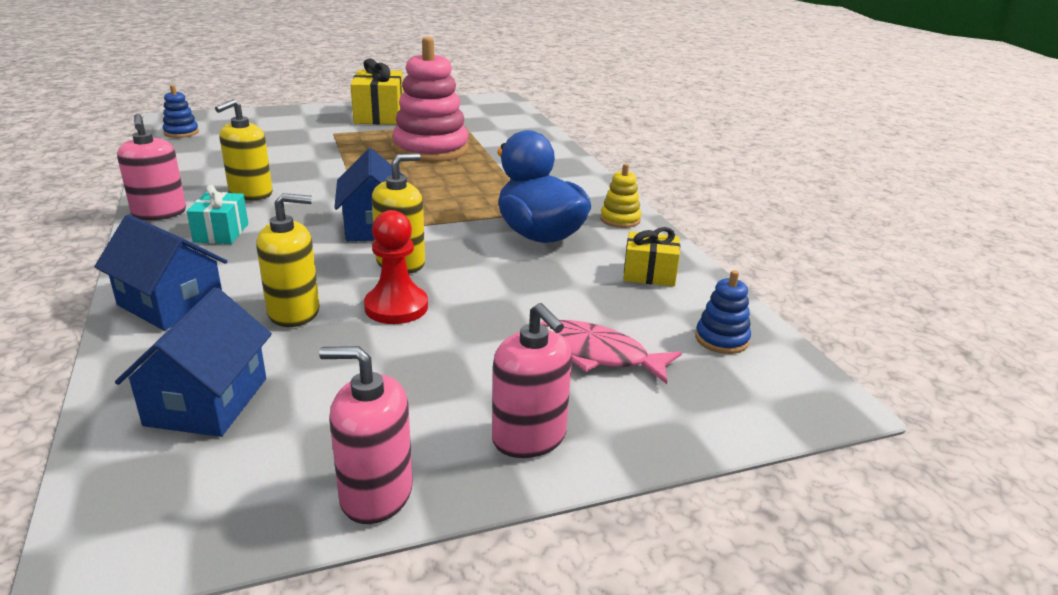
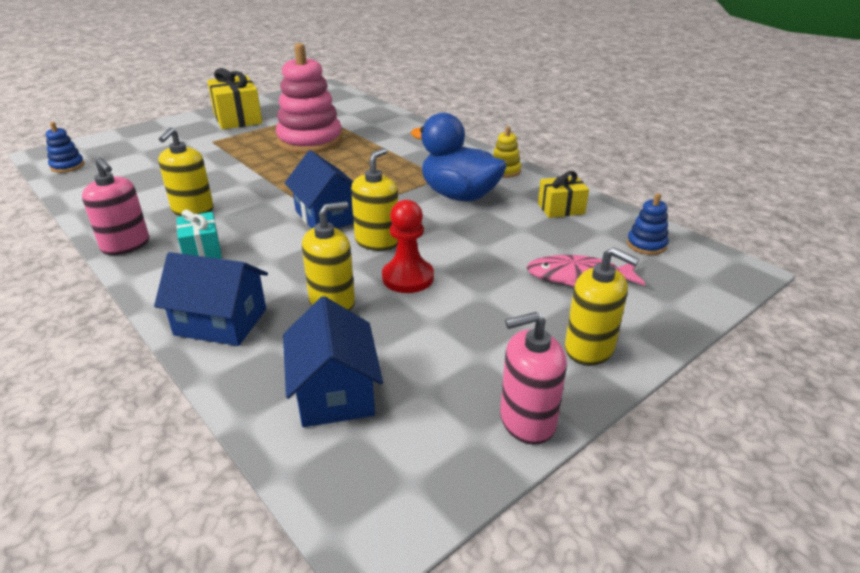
camera: 20 degrees left, 5 degrees up
pink soap dispenser [492,303,572,458] -> yellow soap dispenser [565,247,639,366]

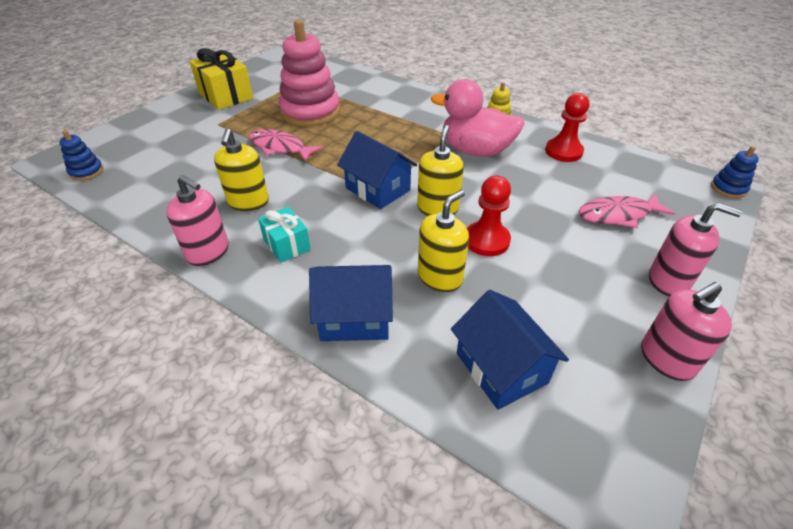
camera: 15 degrees left, 10 degrees up
blue duck [411,113,507,201] -> pink duck [431,79,525,157]
yellow gift [538,171,589,218] -> red pawn [545,93,589,162]
yellow soap dispenser [565,247,639,366] -> pink soap dispenser [649,203,743,296]
blue stacking toy [627,193,669,255] -> blue stacking toy moved to [711,146,759,198]
none -> pink fish [249,129,323,162]

